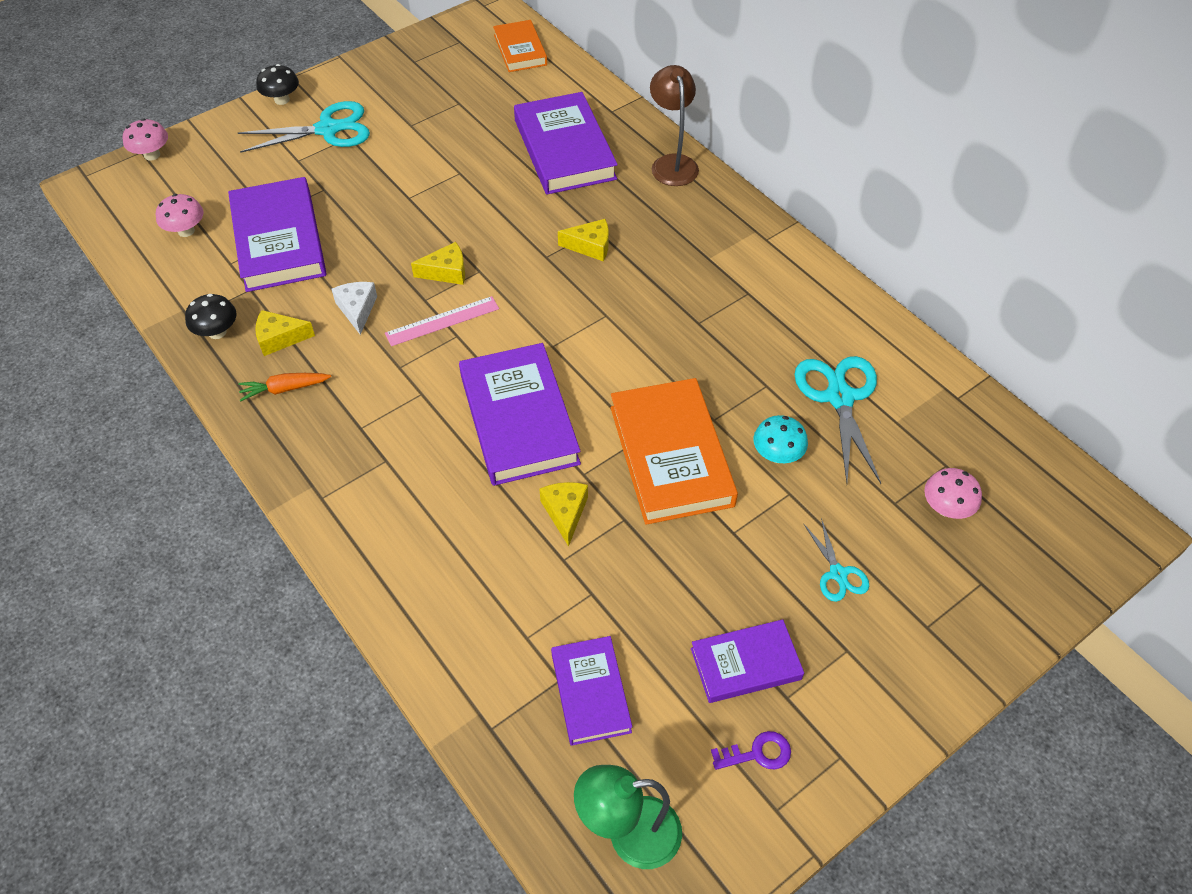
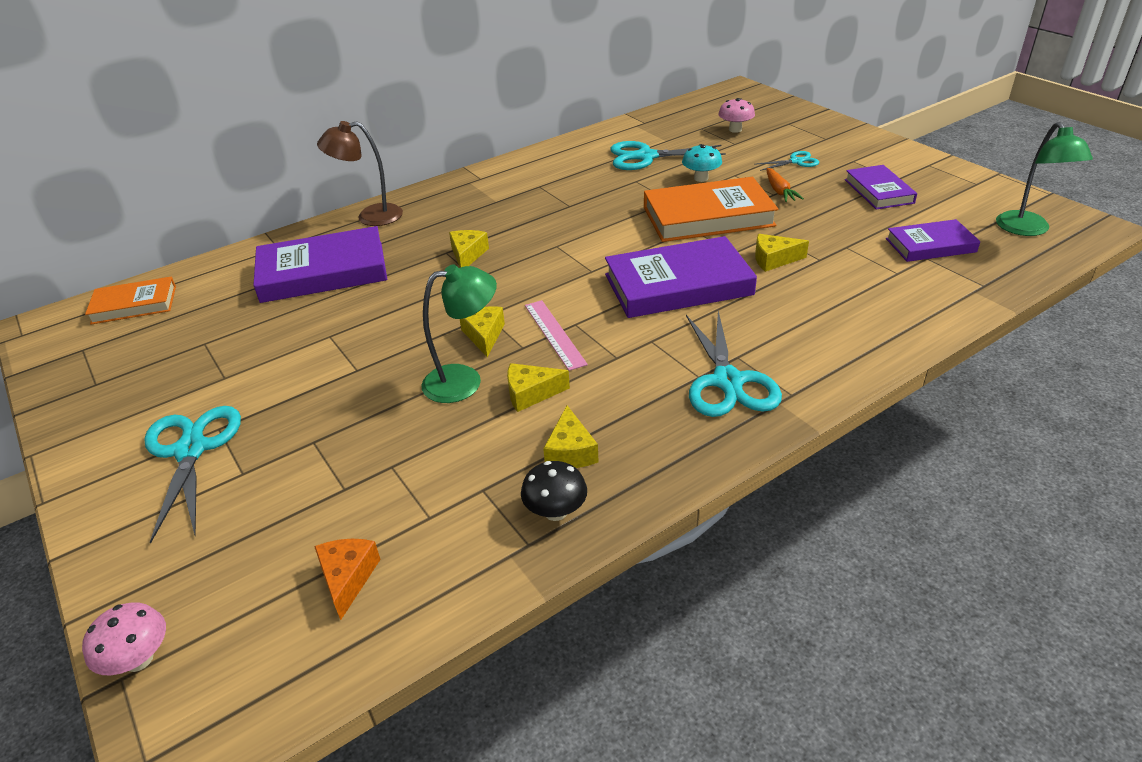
camera: 85 degrees left, 15 degrees down
pink mushroom [156,194,204,237] -> orange cheese [314,539,381,620]
purple book [228,177,327,292] -> none
orange carrot [238,373,331,401] -> orange carrot moved to [767,168,804,202]
black mushroom [256,64,299,105] -> none
white cheese [331,282,377,335] -> yellow cheese [507,363,570,412]
purple key [711,731,791,770] -> none
none -> green lamp [421,264,497,403]
none -> turquoise scissors [686,311,782,417]

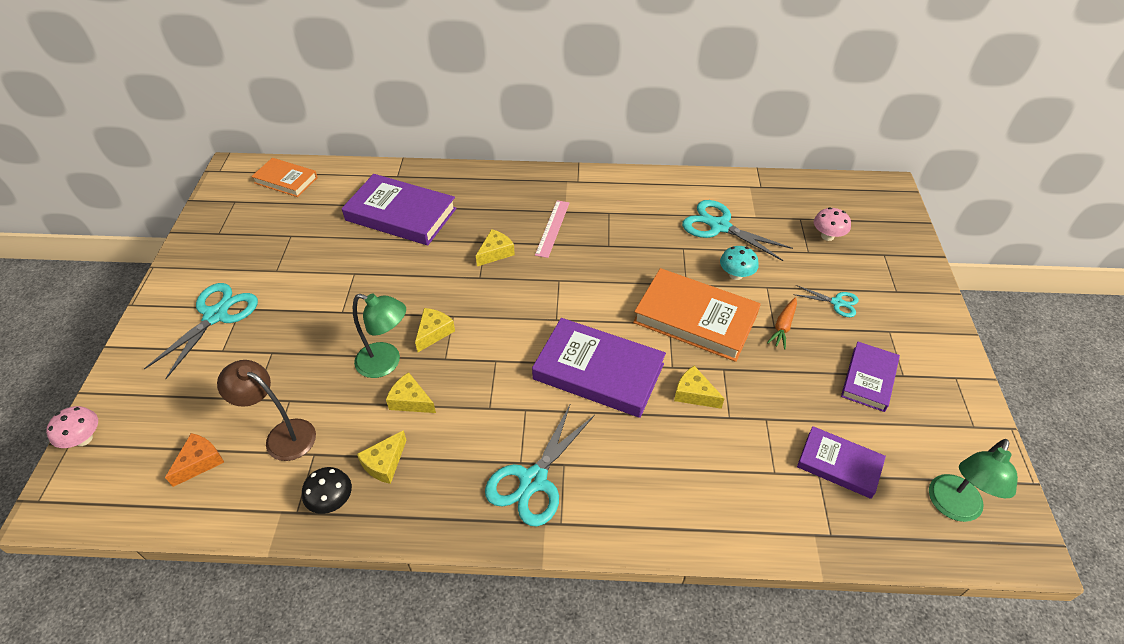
camera: 35 degrees right, 10 degrees up
brown lamp [317,121,403,226] -> brown lamp moved to [217,360,316,461]
pink ruler [525,300,588,371] -> pink ruler moved to [535,200,569,258]

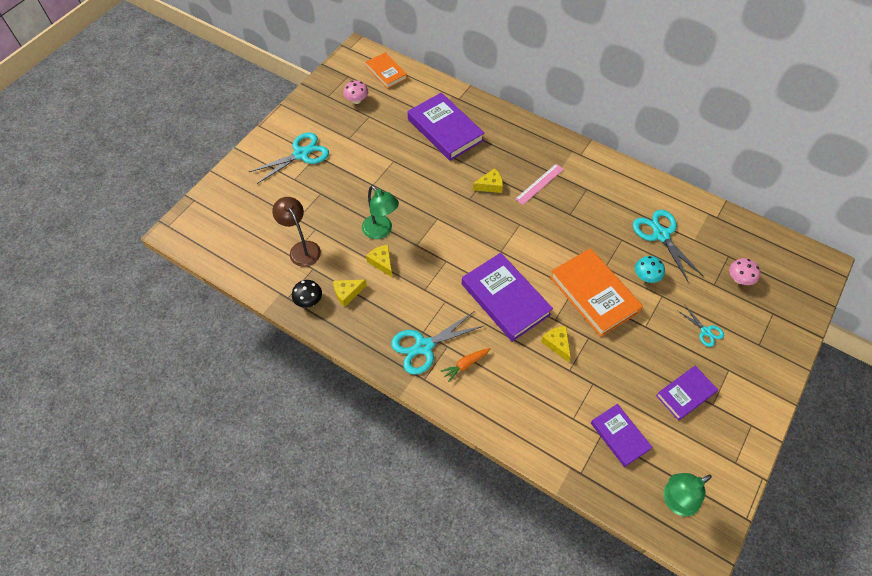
camera: 30 degrees right, 10 degrees up
pink mushroom [46,406,98,448] -> pink mushroom moved to [343,80,368,104]
orange cheese [165,433,224,487] -> none
yellow cheese [415,308,455,352] -> none
orange carrot [767,297,797,349] -> orange carrot moved to [441,348,491,382]

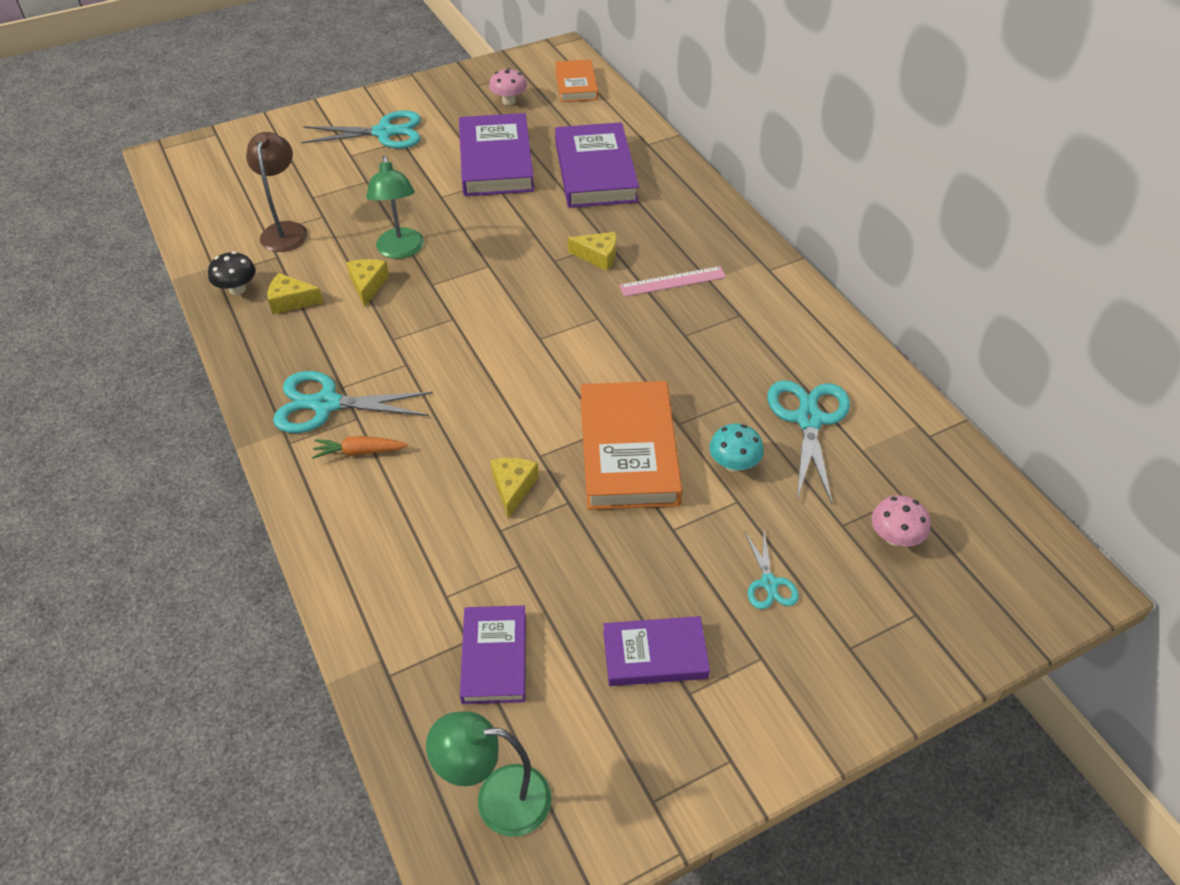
camera: 30 degrees right, 10 degrees down
purple book [462,253,553,342] -> purple book moved to [459,113,534,196]

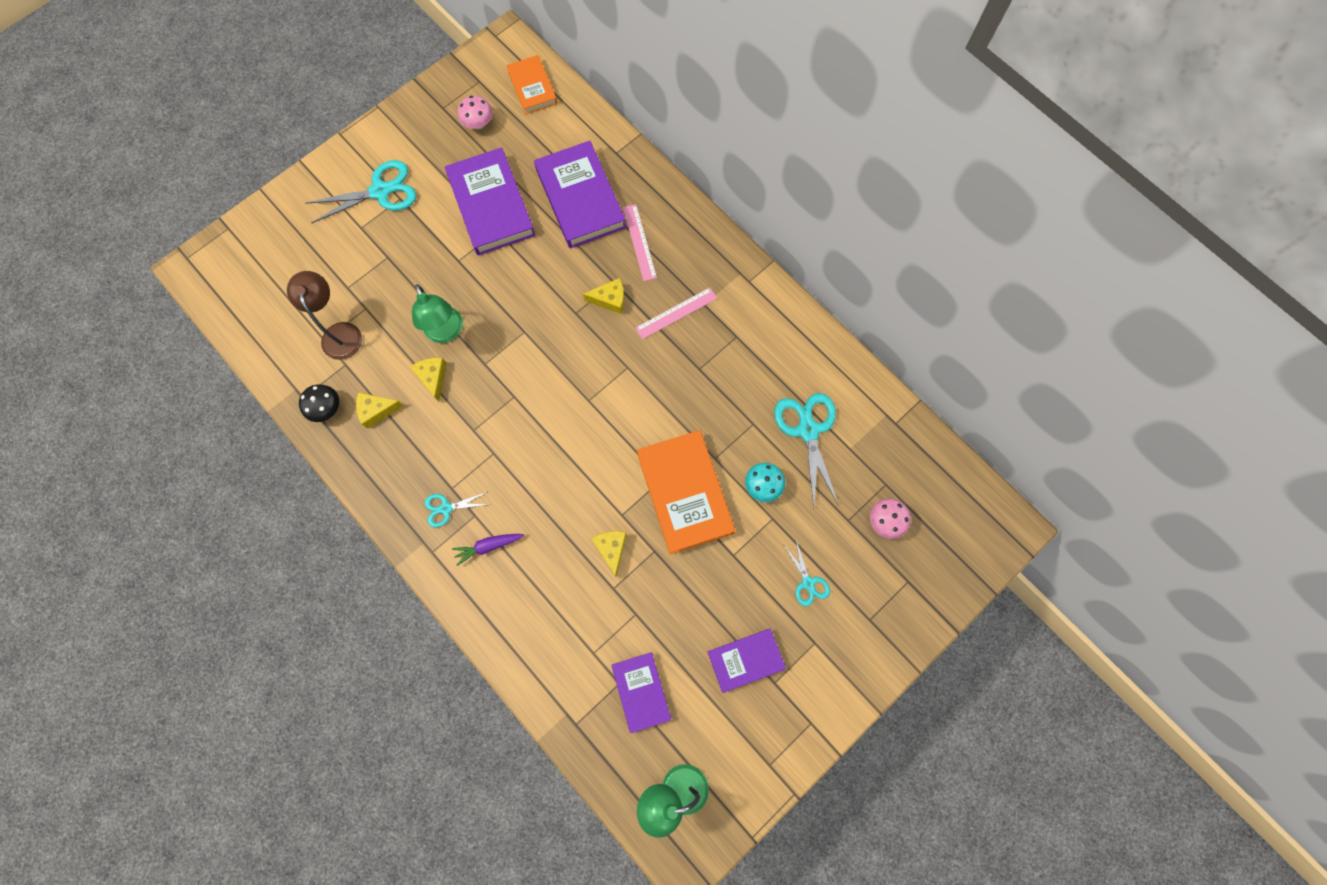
camera: 15 degrees left, 25 degrees up
turquoise scissors [273,371,433,433] -> turquoise scissors [425,492,490,528], size x0.54
orange carrot [312,436,408,459] -> purple carrot [452,534,524,566]
none -> pink ruler [623,204,657,281]

